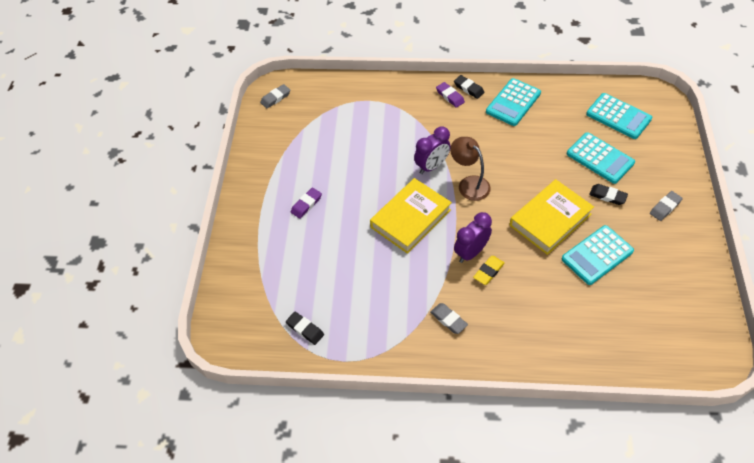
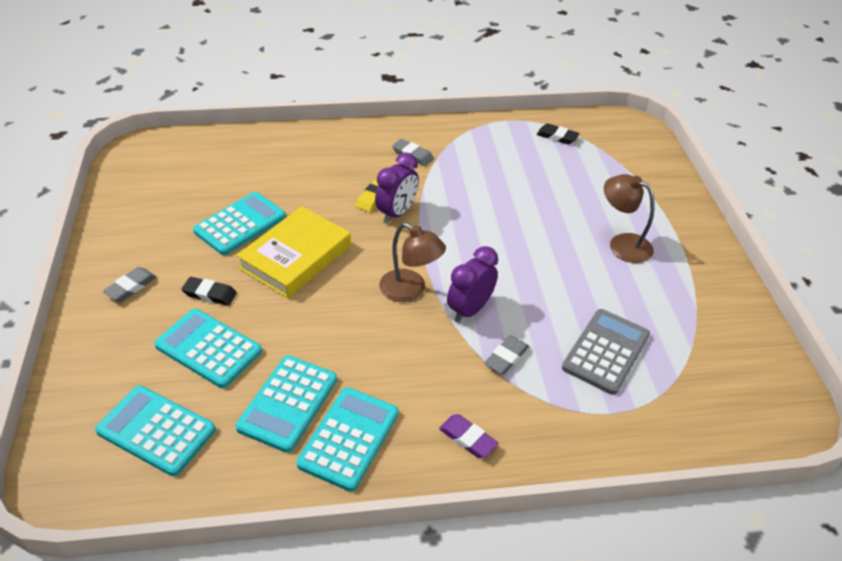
camera: 165 degrees right, 10 degrees down
grey eraser [260,84,291,109] -> grey eraser moved to [484,335,529,375]
purple eraser [291,188,322,219] -> brown lamp [604,174,655,263]
yellow book [370,178,452,254] -> none
black eraser [454,75,484,99] -> none
none -> turquoise calculator [235,355,337,453]
none -> grey calculator [562,309,650,395]

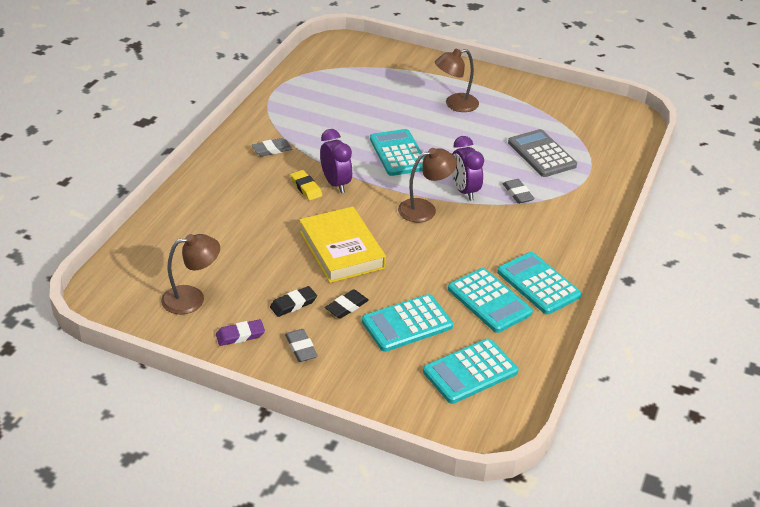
camera: 60 degrees left, 5 degrees down
turquoise calculator [193,192,286,255] -> turquoise calculator moved to [370,129,424,176]
purple eraser [439,414,498,458] -> purple eraser moved to [216,319,265,346]
black eraser [536,124,580,145] -> black eraser moved to [270,286,317,317]
none -> brown lamp [161,234,220,315]

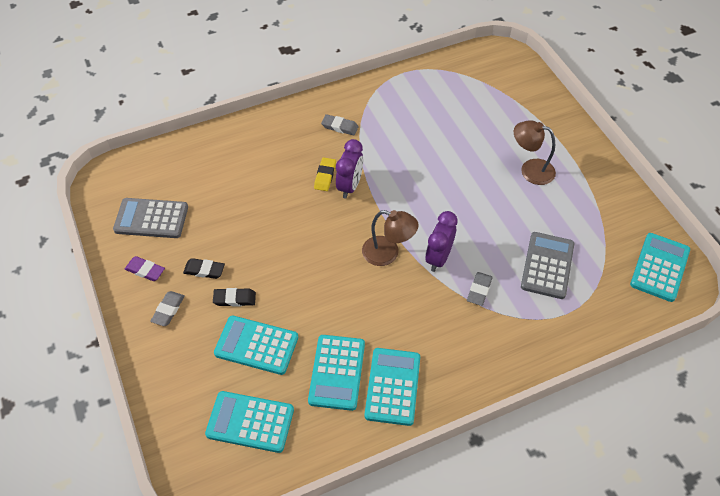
camera: 45 degrees right, 15 degrees up
brown lamp [161,234,220,315] -> grey calculator [113,198,188,238]
yellow book [299,207,386,283] -> none
turquoise calculator [370,129,424,176] -> turquoise calculator moved to [630,233,690,302]

